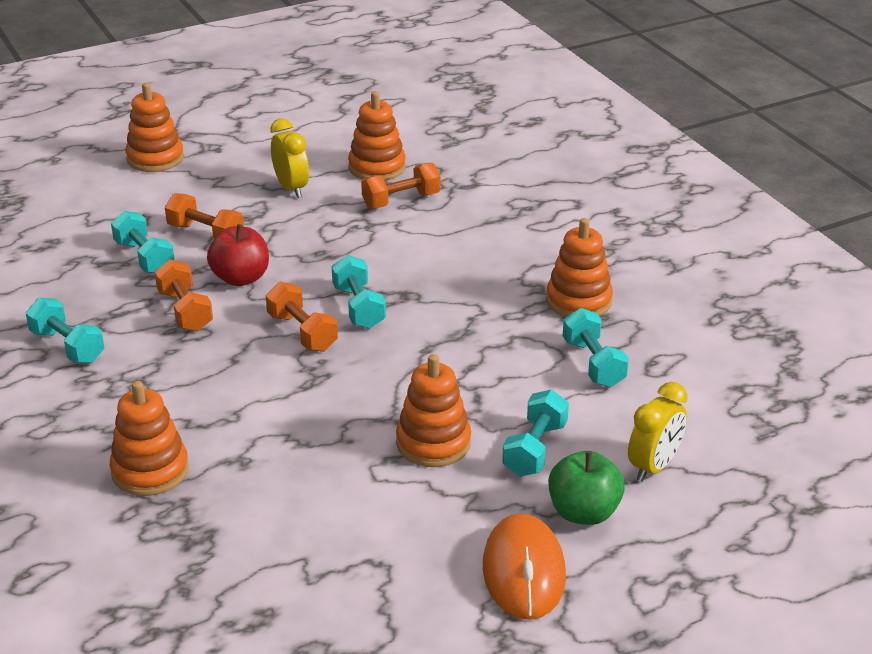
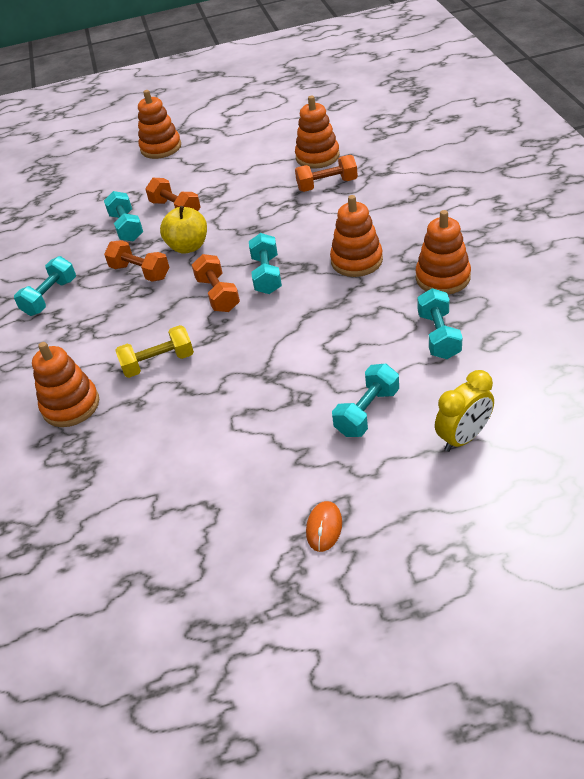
camera: 20 degrees right, 10 degrees up
turquoise dumbbell [26,298,104,363] -> turquoise dumbbell turned 60 degrees clockwise [14,256,76,316]
orange dumbbell [155,259,213,331] -> orange dumbbell turned 45 degrees counterclockwise [104,240,169,282]
red apple [207,224,269,286] -> yellow apple [160,206,207,254]
yellow clock [270,118,309,198] -> none
orange stacking toy [396,354,471,467] -> orange stacking toy moved to [330,195,383,277]
orange mouse [483,513,566,620] -> orange mouse [306,501,342,552], size x0.51
green apple [548,451,625,525] -> none
none -> yellow dumbbell [115,325,194,378]

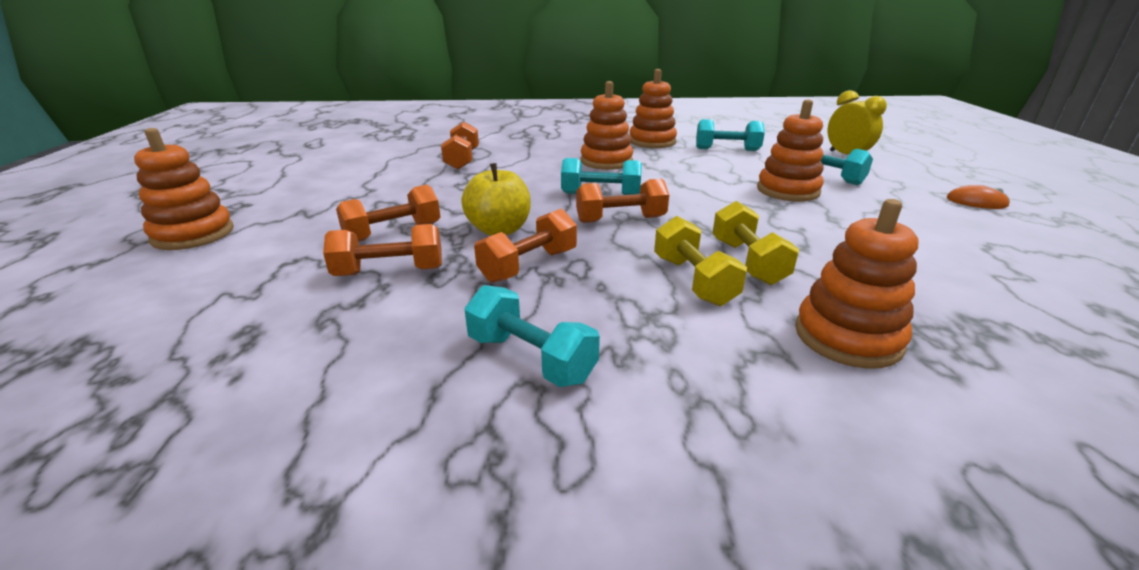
camera: 85 degrees left, 15 degrees down
turquoise dumbbell [104,191,143,242] -> orange dumbbell [323,224,442,276]
orange stacking toy [295,96,340,169] -> orange stacking toy moved to [757,99,824,202]
none -> yellow dumbbell [654,216,747,306]

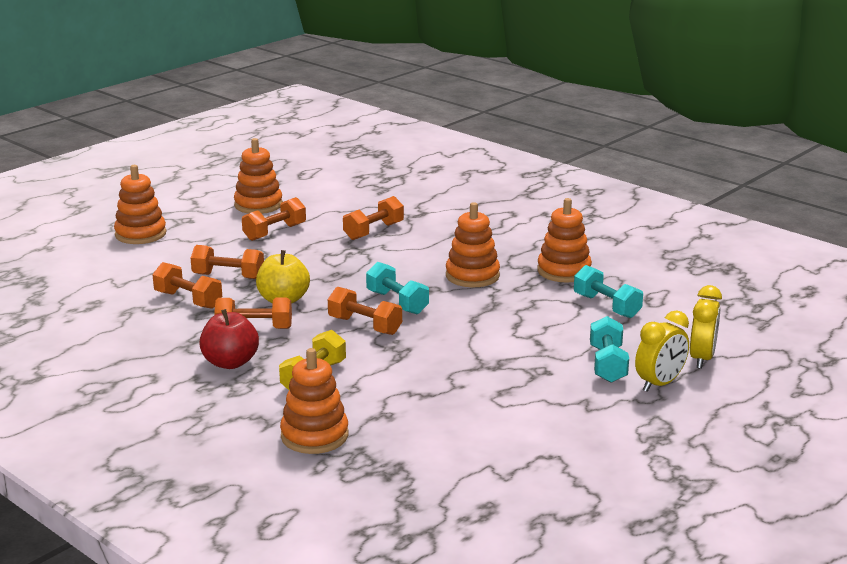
camera: 45 degrees right, 5 degrees down
turquoise dumbbell [464,285,600,387] -> none
yellow dumbbell [712,201,799,285] -> none
orange stacking toy [757,99,824,202] -> orange stacking toy moved to [234,138,283,214]
orange mouse [947,185,1010,209] -> none
none -> red apple [199,309,259,369]
none -> orange dumbbell [242,197,306,241]
none -> yellow clock [635,310,689,392]

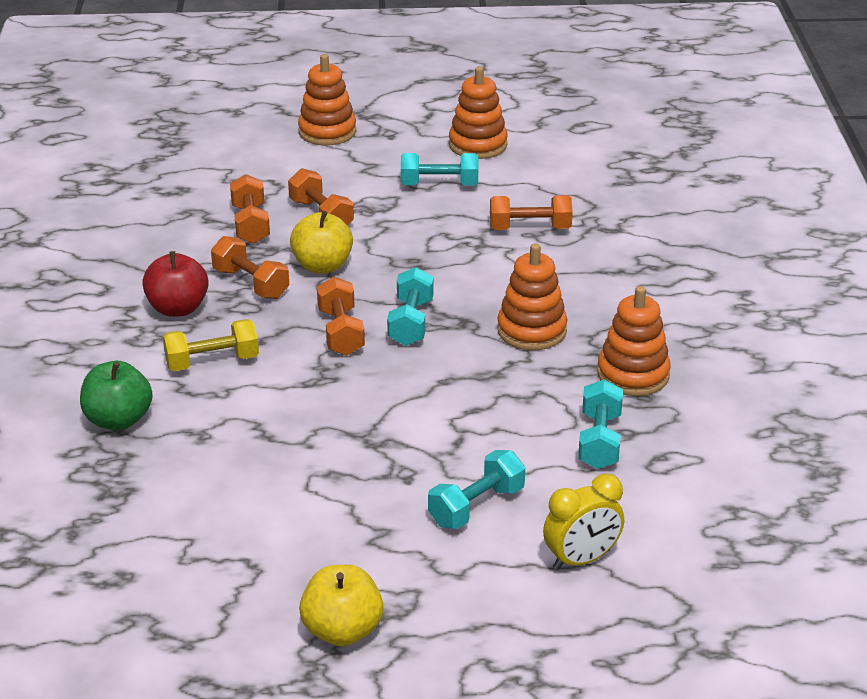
camera: 45 degrees right, 10 degrees up
orange dumbbell [242,197,306,241] -> turquoise dumbbell [401,153,478,185]
orange stacking toy [280,348,348,454] -> green apple [80,361,153,430]
yellow clock [635,310,689,392] -> none
none -> yellow apple [299,565,384,646]

